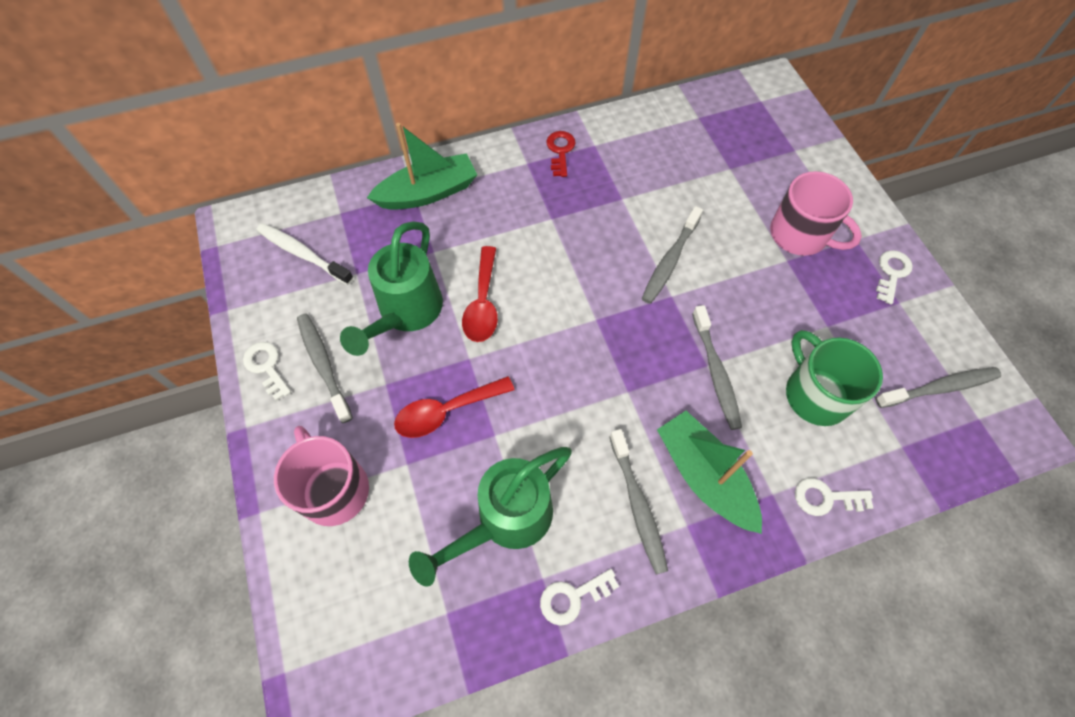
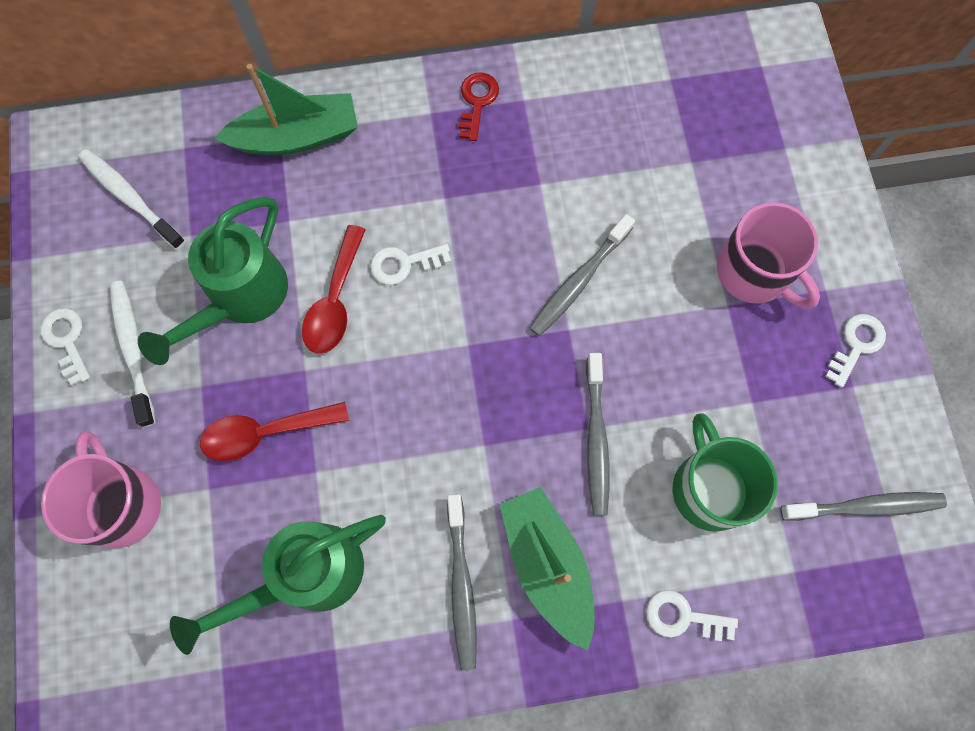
camera: 10 degrees right, 10 degrees up
grey toothbrush [297,314,353,423] -> white toothbrush [110,281,156,427]
white key [540,569,619,626] -> white key moved to [370,244,451,285]

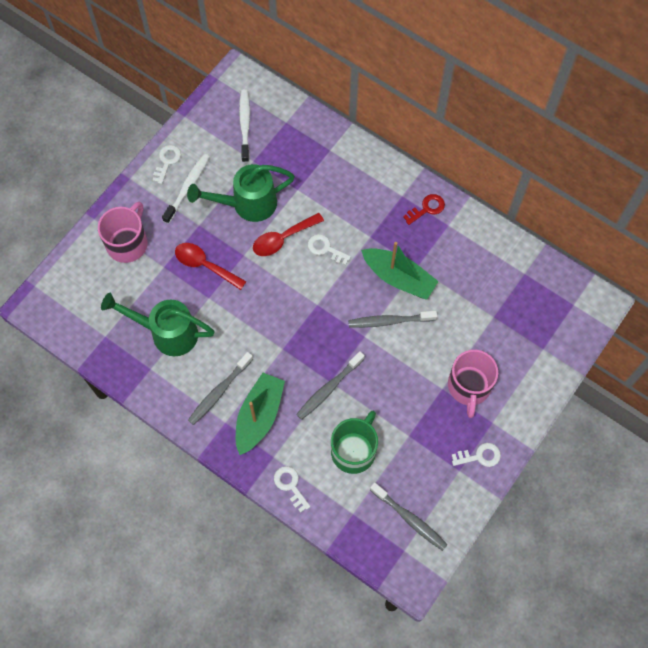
camera: 45 degrees right, 5 degrees down
green boat [215,64,358,155] -> green boat moved to [361,242,439,300]

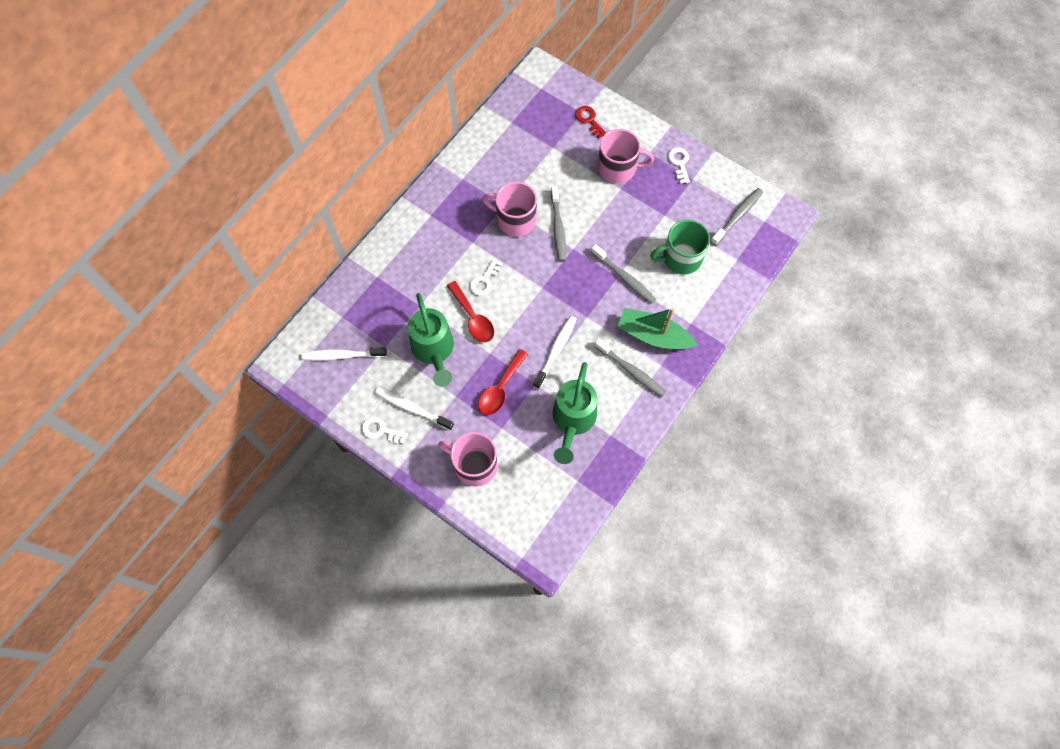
camera: 90 degrees left, 0 degrees up
white key [274,466,311,513] -> none
green mug [331,411,378,474] -> green mug turned 45 degrees counterclockwise [650,220,710,274]
green boat [361,242,439,300] -> pink mug [482,182,537,237]
red key [403,194,445,225] -> red key moved to [575,106,606,138]
none -> white toothbrush [533,316,576,389]

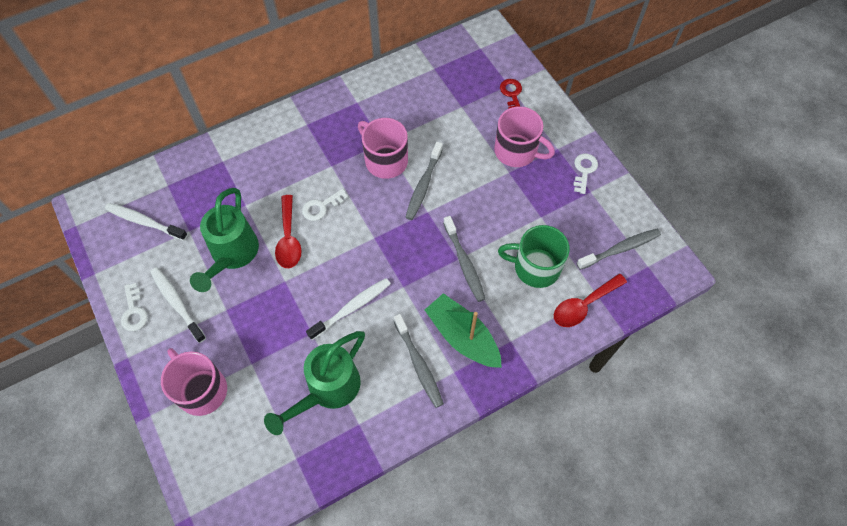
camera: 25 degrees right, 5 degrees down
white key [362,416,408,444] -> white key turned 150 degrees counterclockwise [121,283,148,331]
red spoon [478,349,528,415] -> red spoon moved to [554,274,627,327]

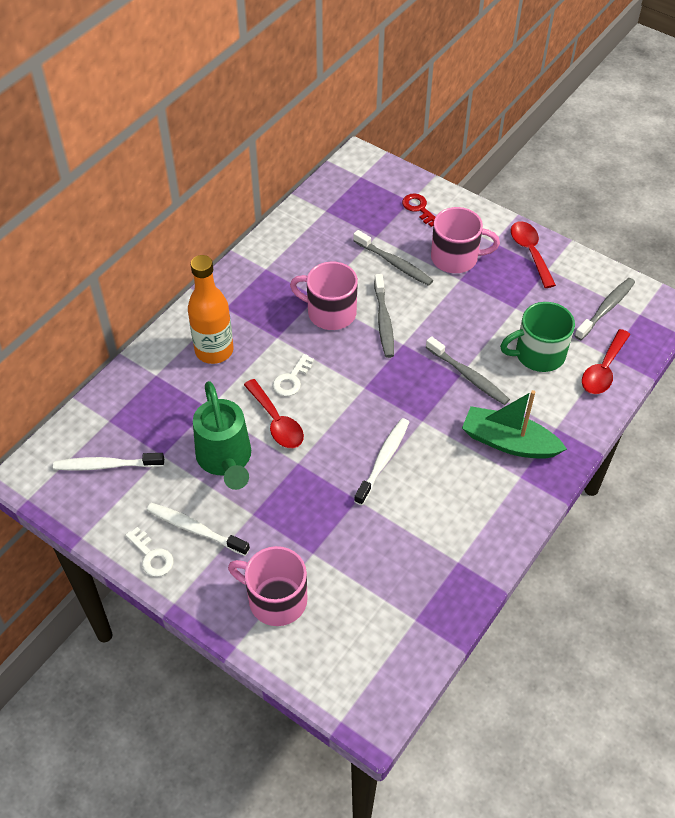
camera: 25 degrees left, 10 degrees down
green watering can [264,331,365,435] -> none
grey toothbrush [393,314,444,408] -> grey toothbrush moved to [353,230,433,286]
white key [573,153,598,194] -> red spoon [511,221,556,288]
none -> orange bottle [188,255,234,364]

